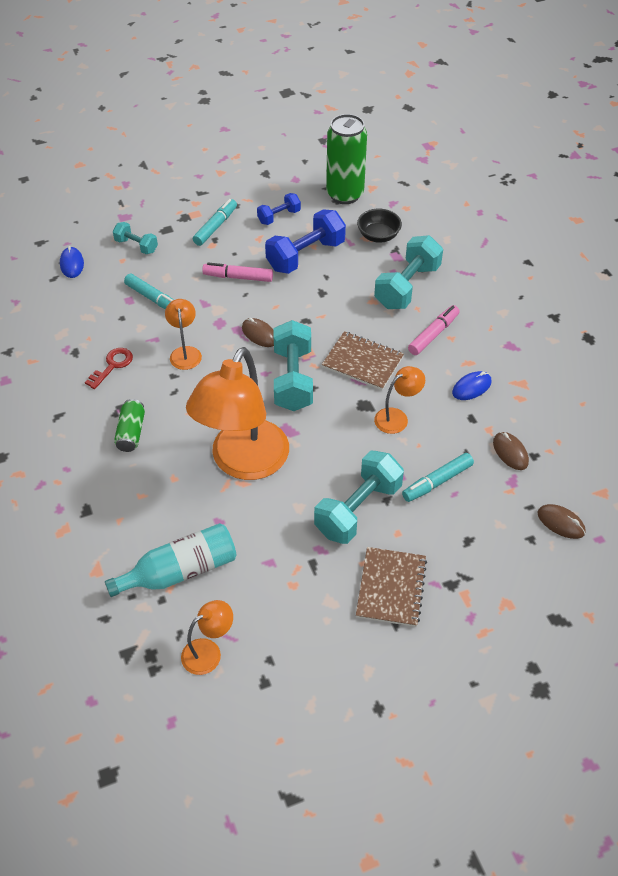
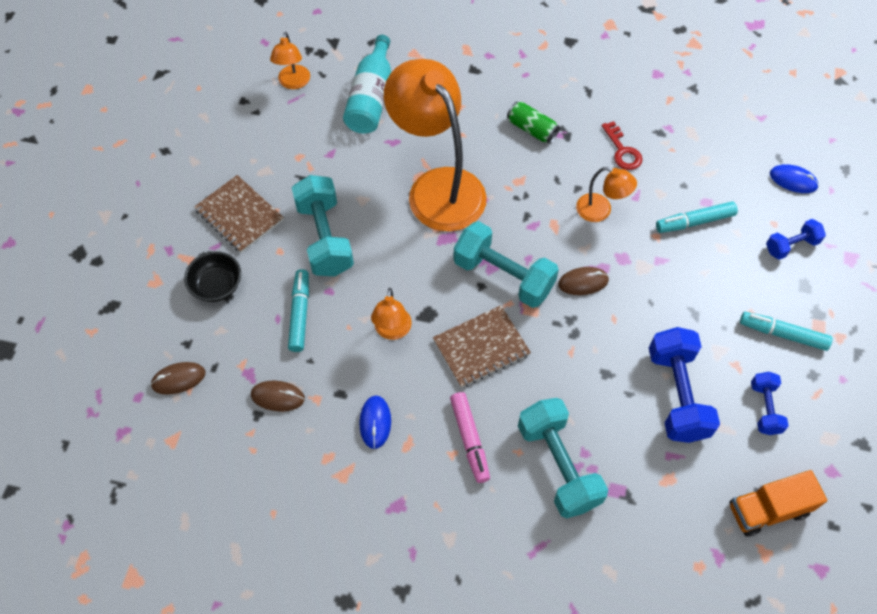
camera: 125 degrees right, 10 degrees up
turquoise dumbbell [113,222,158,254] -> blue dumbbell [766,219,826,260]
turquoise marker [193,199,237,246] -> turquoise marker turned 135 degrees clockwise [740,312,833,351]
pink marker [202,263,273,282] -> none
green can [326,114,367,204] -> orange truck [730,470,827,537]
black bowl [357,209,402,243] -> black bowl moved to [184,251,241,302]

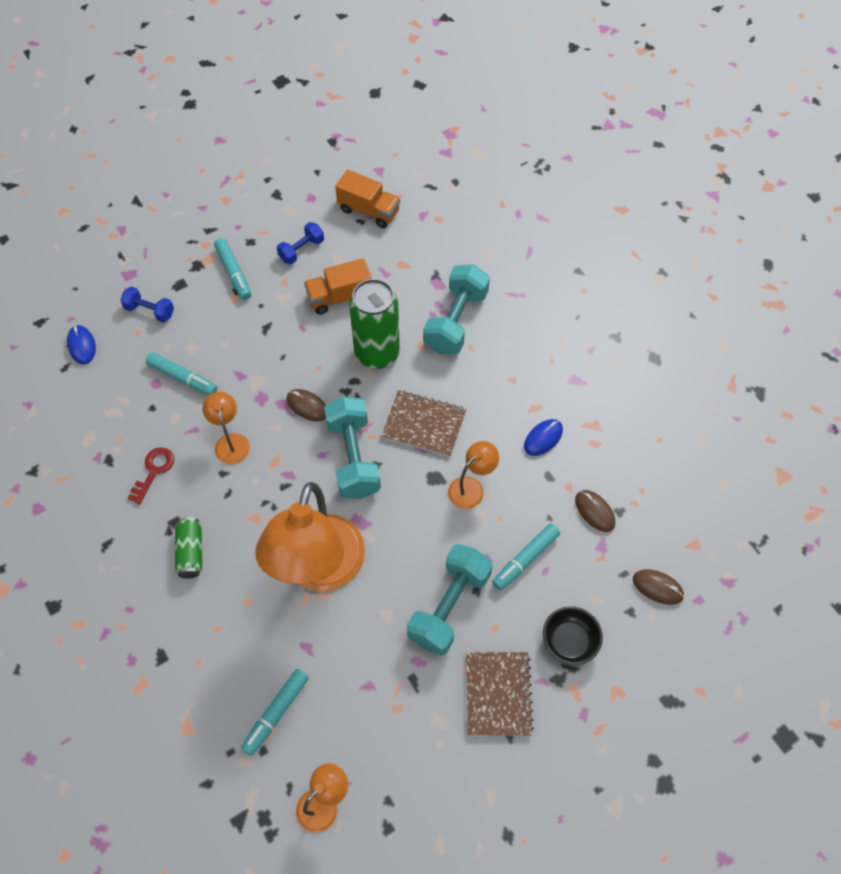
camera: 135 degrees left, 0 degrees up
turquoise bottle [343,35,391,134] -> turquoise marker [241,669,309,756]
pink marker [450,392,490,483] -> none
blue dumbbell [649,327,720,443] -> orange truck [304,258,372,314]
none -> green can [349,279,400,369]

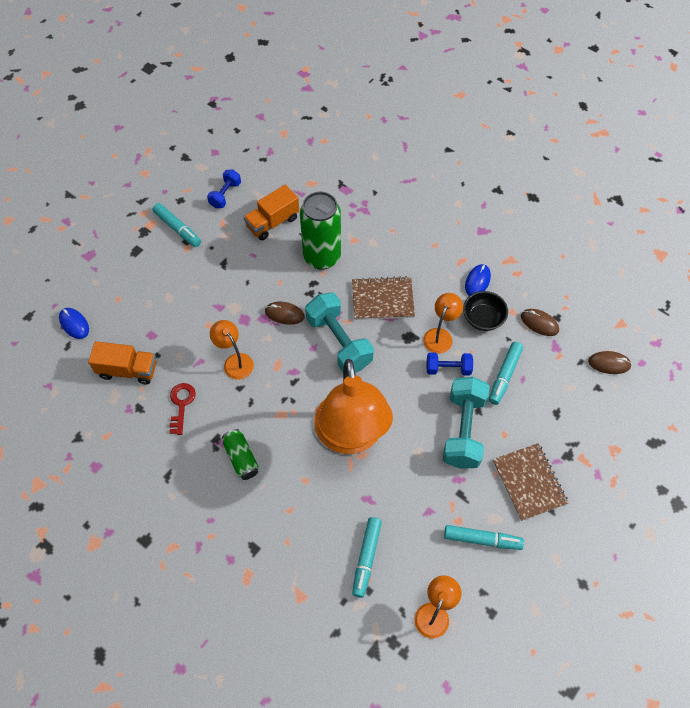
camera: 20 degrees left, 0 degrees up
blue dumbbell [120,286,174,323] -> blue dumbbell moved to [426,352,473,376]
turquoise marker [146,352,217,395] -> turquoise marker moved to [444,525,524,550]
orange truck [335,170,400,228] -> orange truck moved to [88,341,157,385]
turquoise dumbbell [423,264,490,355] -> none
black bowl [543,606,603,665] -> black bowl moved to [463,291,508,331]

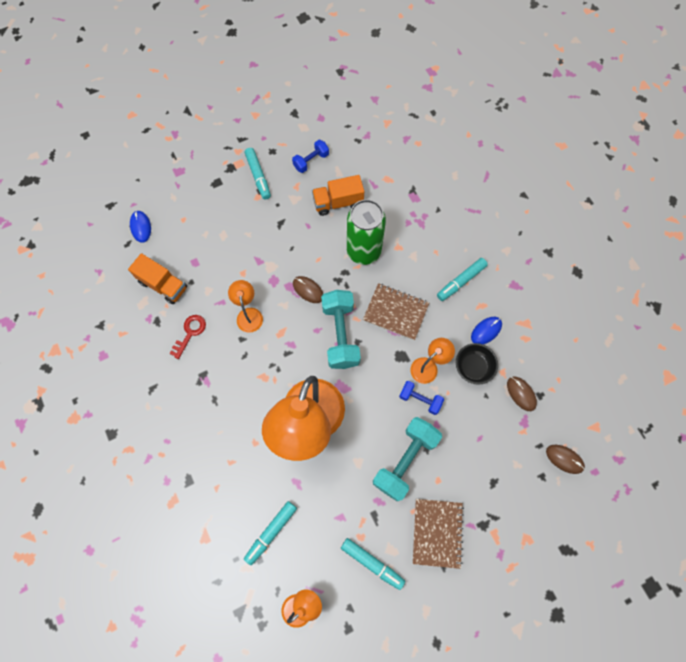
camera: 25 degrees right, 10 degrees up
green can [222,429,259,480] -> none
turquoise marker [489,342,523,405] -> turquoise marker moved to [437,258,488,301]

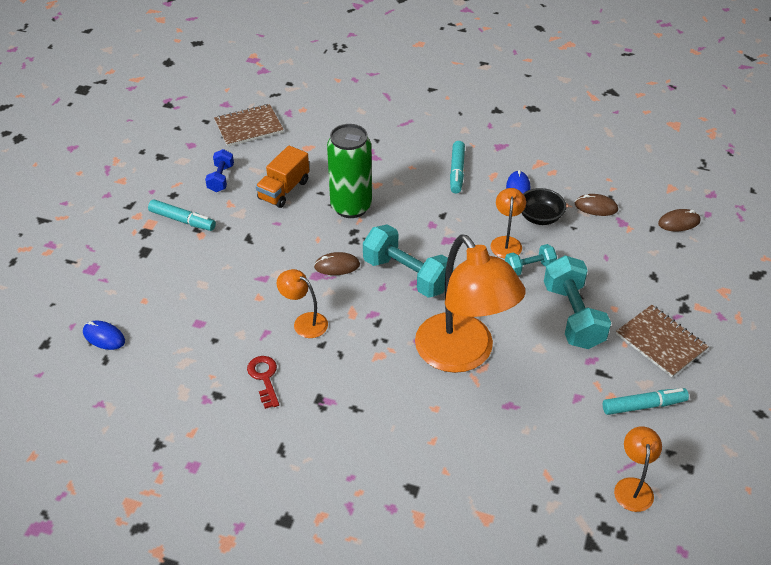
camera: 45 degrees left, 25 degrees down
orange truck [128,253,187,304] -> none
turquoise marker [244,501,297,565] -> none
brown notebook [363,283,429,340] -> brown notebook moved to [214,104,284,147]
blue dumbbell [399,381,444,415] -> turquoise dumbbell [505,244,557,276]

